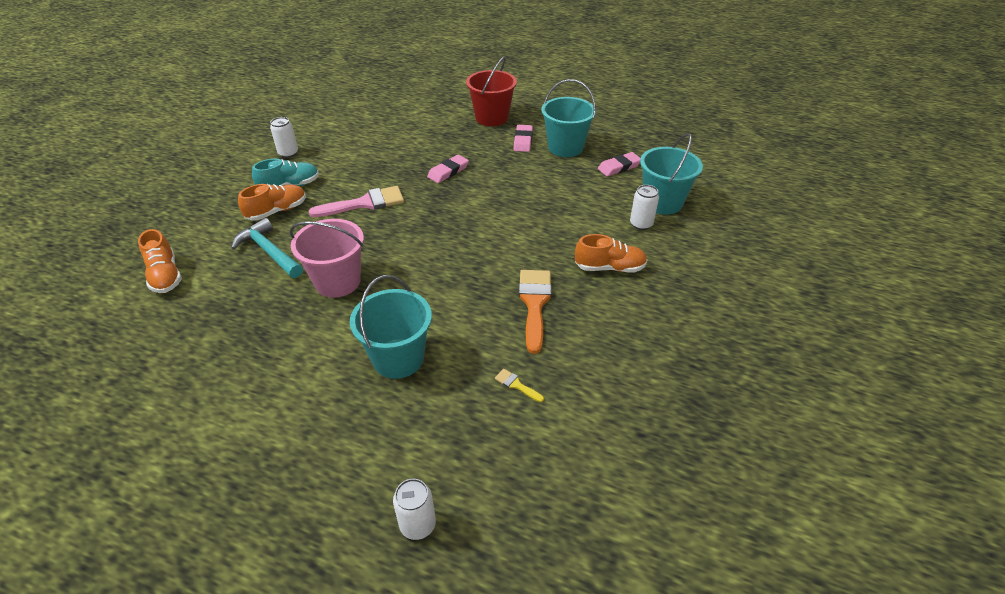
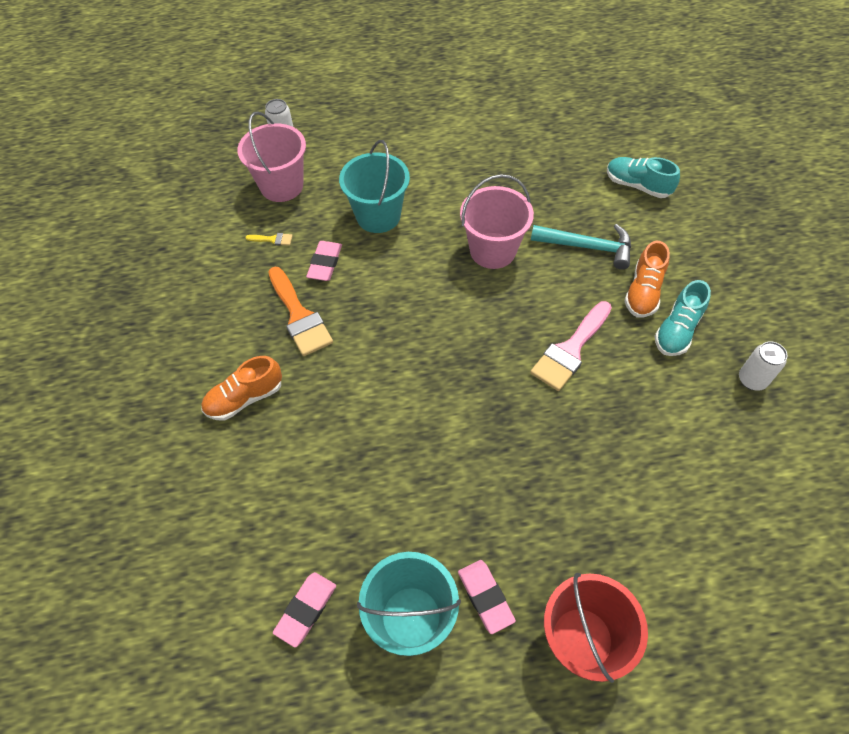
camera: 150 degrees right, 15 degrees up
orange shoe [138,229,182,293] -> turquoise shoe [607,157,680,198]
pink eraser [427,155,469,183] -> pink eraser moved to [306,241,342,281]
white can [630,185,659,230] -> none
turquoise bucket [640,133,703,215] -> none
none -> pink bucket [237,111,306,202]

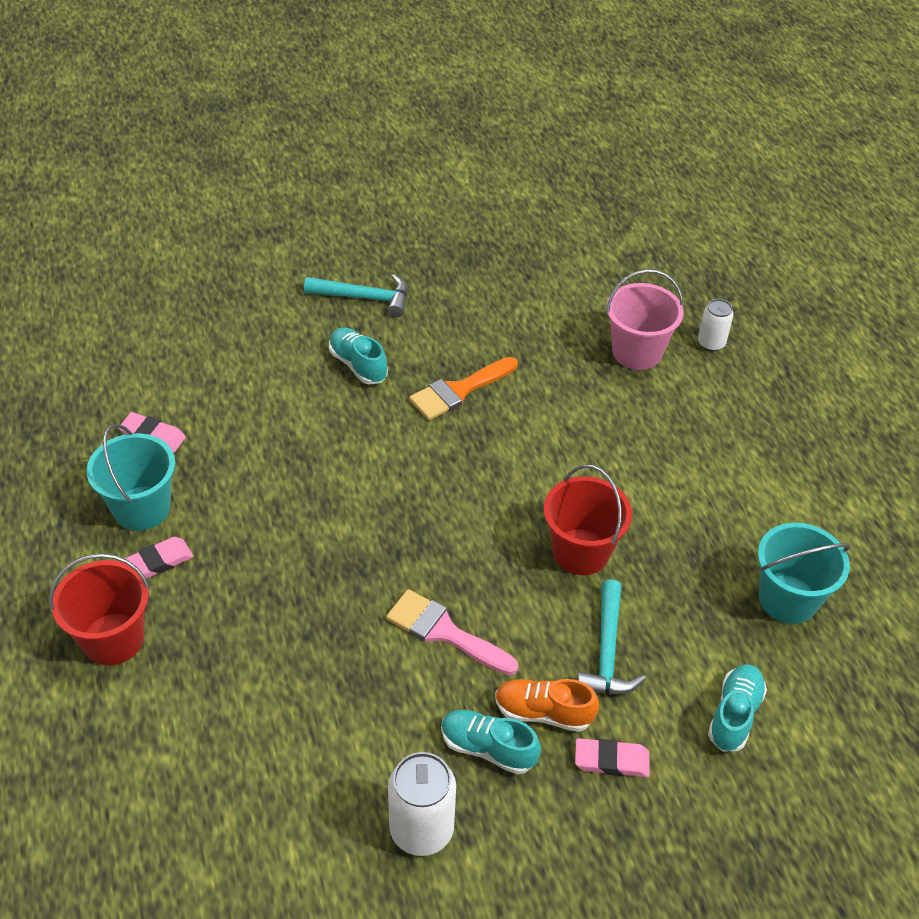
camera: 80 degrees right, 10 degrees down
orange shoe [201,356,282,421] -> turquoise shoe [329,328,388,385]
yellow brush [245,233,293,246] -> none
pink eraser [306,241,342,281] -> pink eraser moved to [575,738,649,777]
turquoise bucket [339,140,410,233] -> turquoise bucket moved to [758,523,851,624]
pink bucket [460,174,534,269] -> red bucket [544,465,632,575]
white can [739,341,787,391] -> white can [388,752,456,856], size x1.66
none -> turquoise hammer [304,274,408,317]

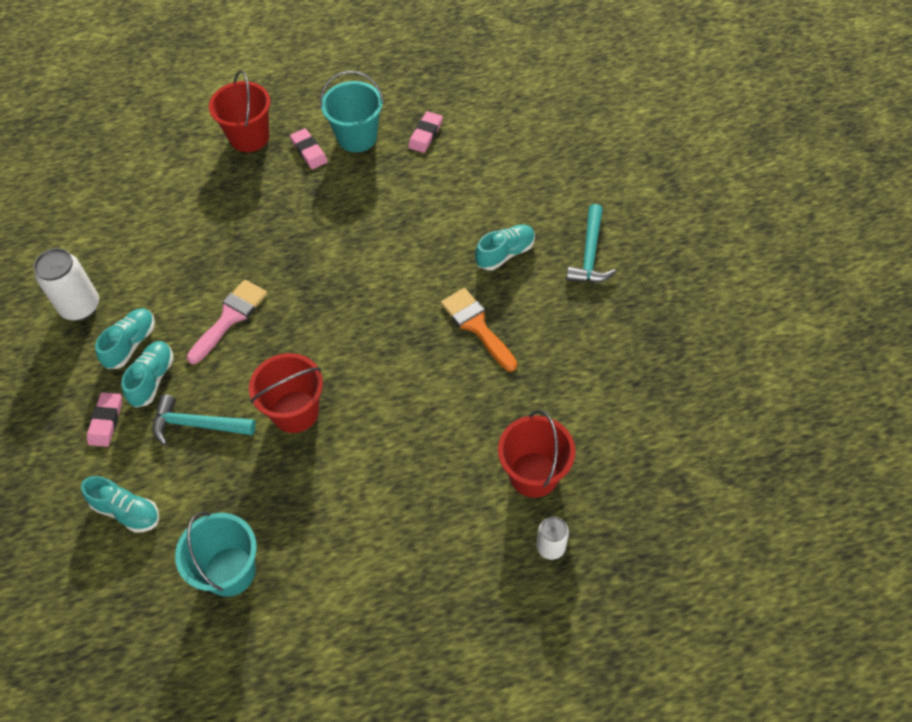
camera: 95 degrees right, 10 degrees up
orange shoe [495,679,599,732] -> turquoise shoe [121,341,174,408]
pink bucket [606,269,684,370] -> red bucket [498,410,575,498]

